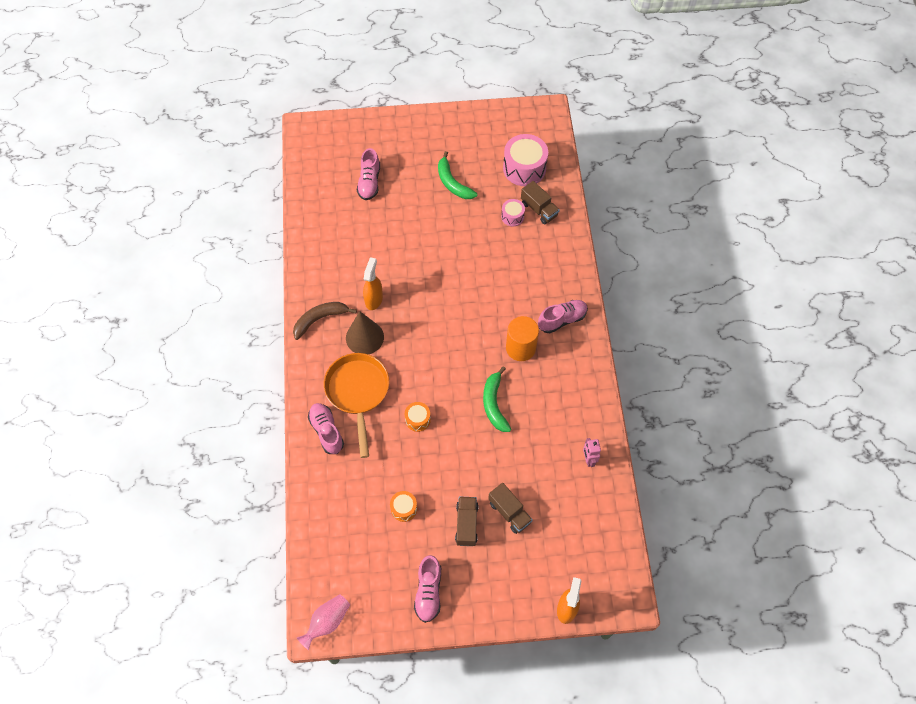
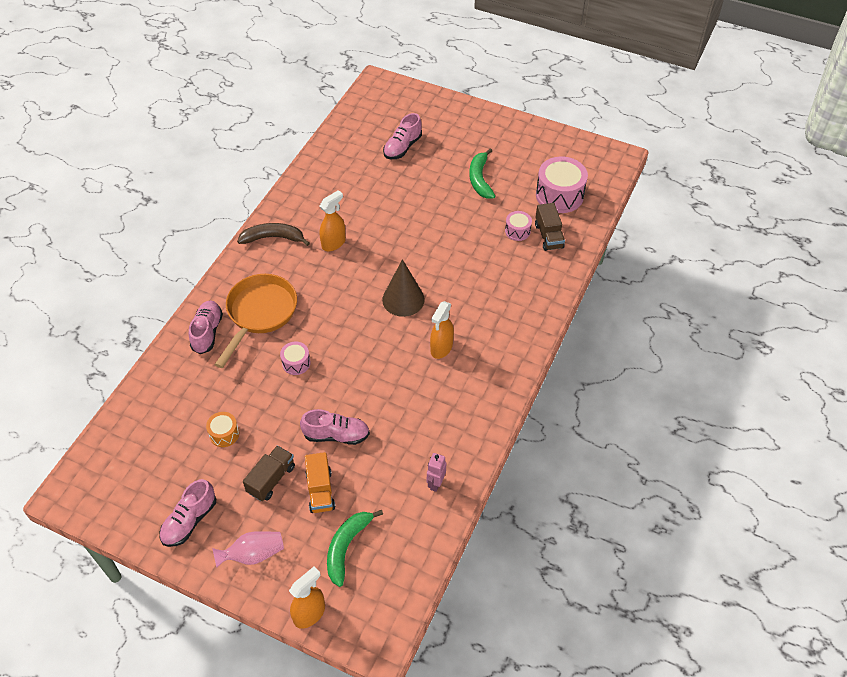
camera: 30 degrees right, 10 degrees down
pink vase [297,594,350,650] -> pink vase moved to [212,531,284,568]
brown cone [346,311,384,354] -> brown cone moved to [382,259,425,317]
orange drum [405,402,431,432] -> pink drum [280,341,311,375]
green banana [483,366,511,432] -> green banana moved to [327,510,383,587]
brown truck [488,483,533,534] -> orange truck [305,452,335,513]
orange cylinder [506,316,539,361] -> orange spray bottle [430,301,454,359]
pink shoe [538,300,588,333] -> pink shoe moved to [300,409,370,445]

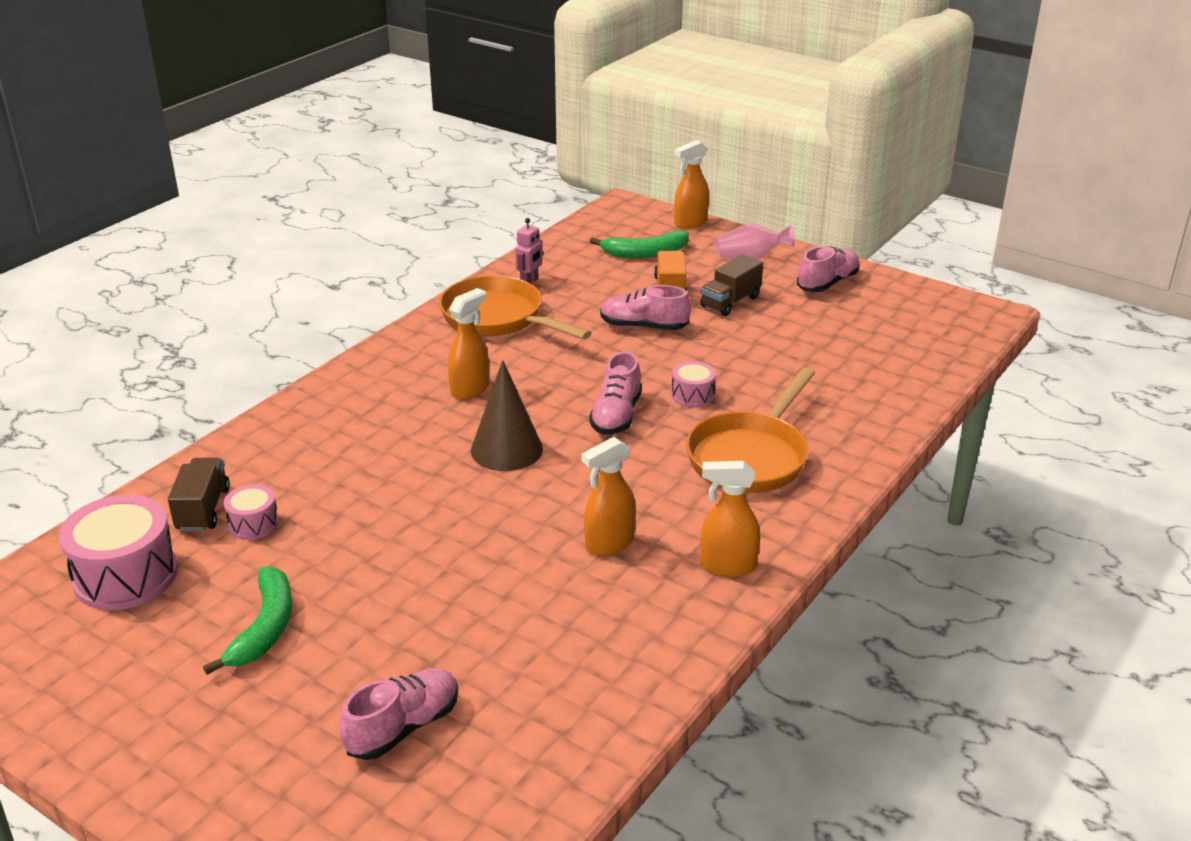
camera: 170 degrees left, 20 degrees down
pink shoe [189,300,223,354] -> pink shoe moved to [589,352,642,435]
orange drum [206,412,239,447] -> none
brown banana [237,223,310,246] -> orange spray bottle [700,461,760,577]
green banana [327,510,383,587] -> green banana turned 45 degrees clockwise [590,230,689,258]
none -> orange pan [439,275,592,340]

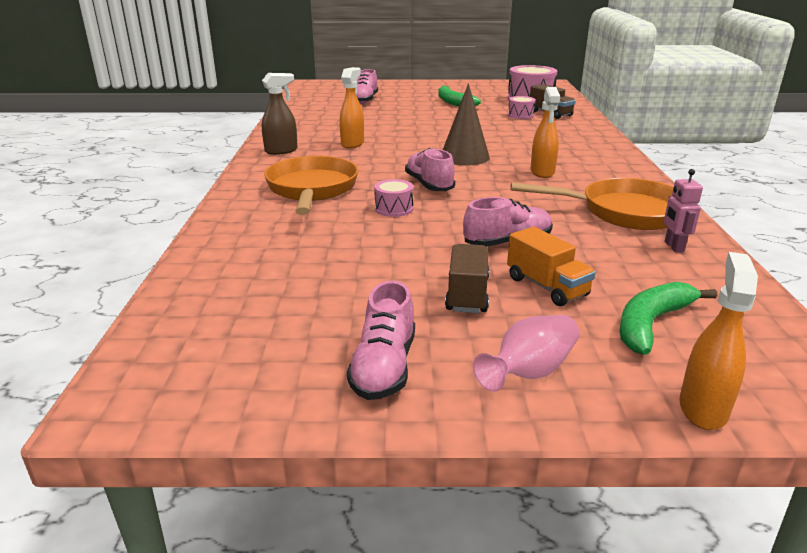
camera: 145 degrees right, 5 degrees down
orange spray bottle [700,461,760,577] -> brown spray bottle [262,73,297,155]

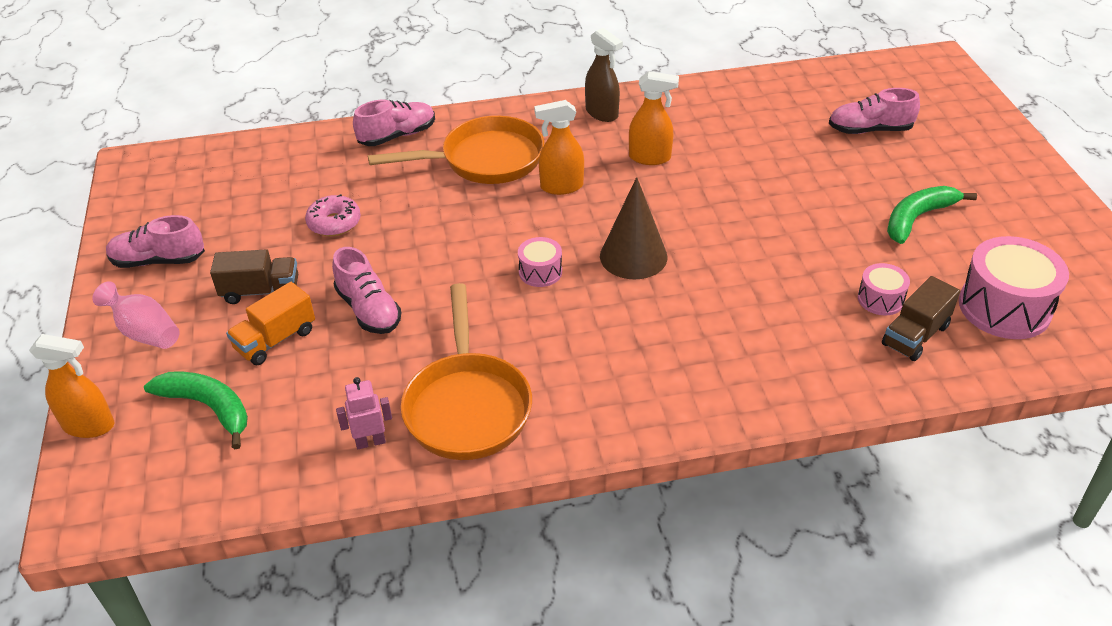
camera: 80 degrees right, 15 degrees up
pink drum [374,179,413,217] -> pink drum moved to [518,237,562,287]
pink shoe [405,148,455,191] -> pink shoe moved to [353,100,435,146]
orange spray bottle [530,87,560,178] -> orange spray bottle moved to [534,100,584,195]
none -> pink donut [305,194,361,236]

